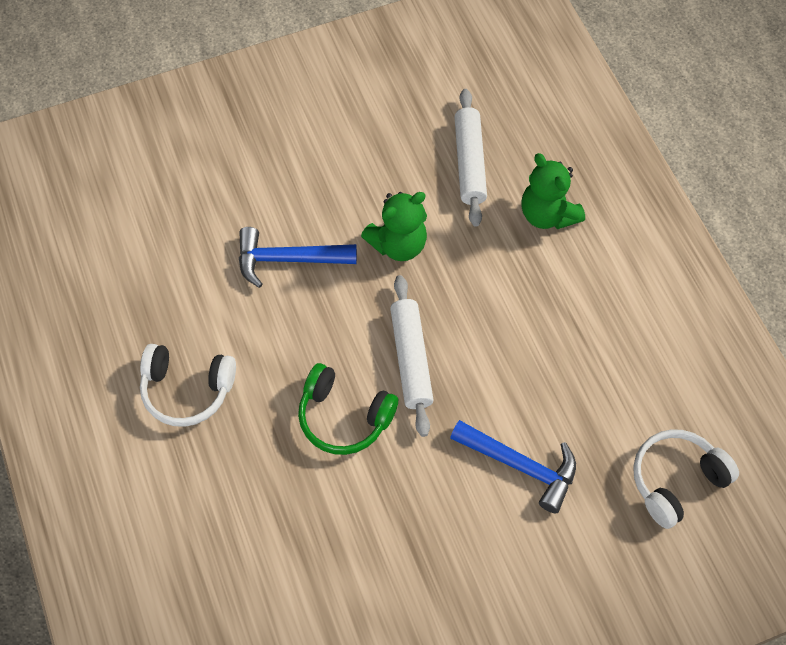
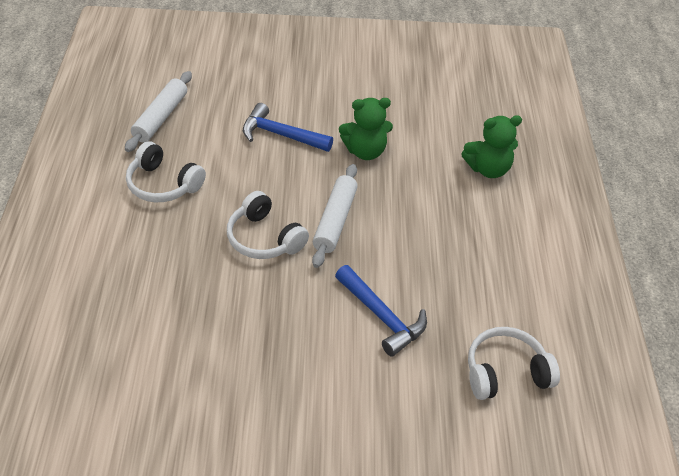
camera: 20 degrees right, 15 degrees down
green headphones [298,363,398,455] -> white headphones [227,191,309,259]
white rolling pin [454,89,487,227] -> white rolling pin moved to [125,71,192,152]
green teddy bear [521,153,585,229] -> green teddy bear turned 90 degrees counterclockwise [461,115,522,178]

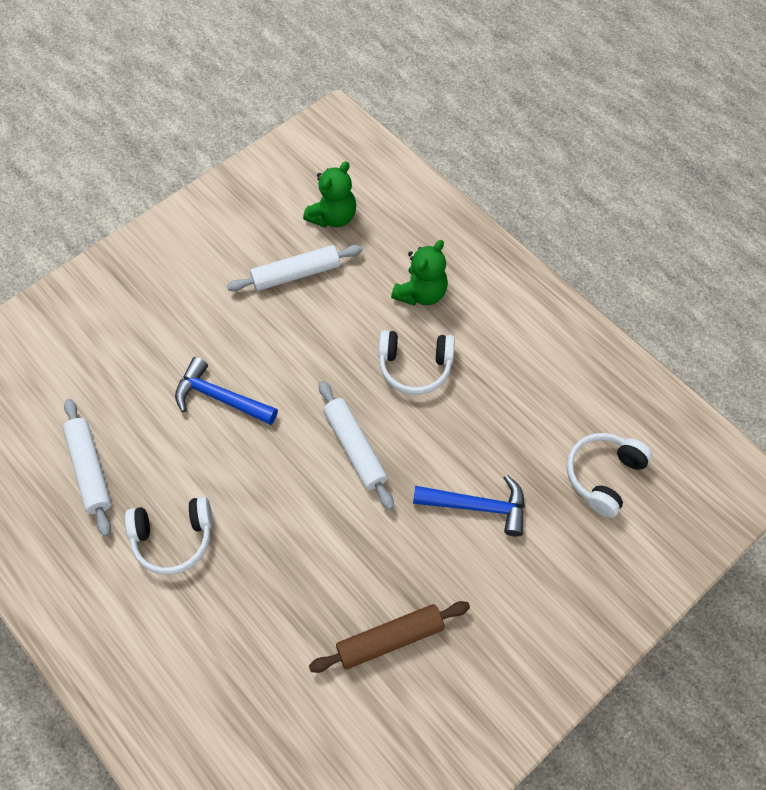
camera: 40 degrees left, 15 degrees up
white headphones [227,191,309,259] -> white headphones moved to [378,330,455,395]
blue hammer [243,103,333,152] -> blue hammer turned 45 degrees clockwise [175,357,278,425]
green teddy bear [339,98,393,160] -> green teddy bear moved to [303,161,356,228]
none -> white rolling pin [227,245,363,292]
none -> brown rolling pin [309,601,470,673]

